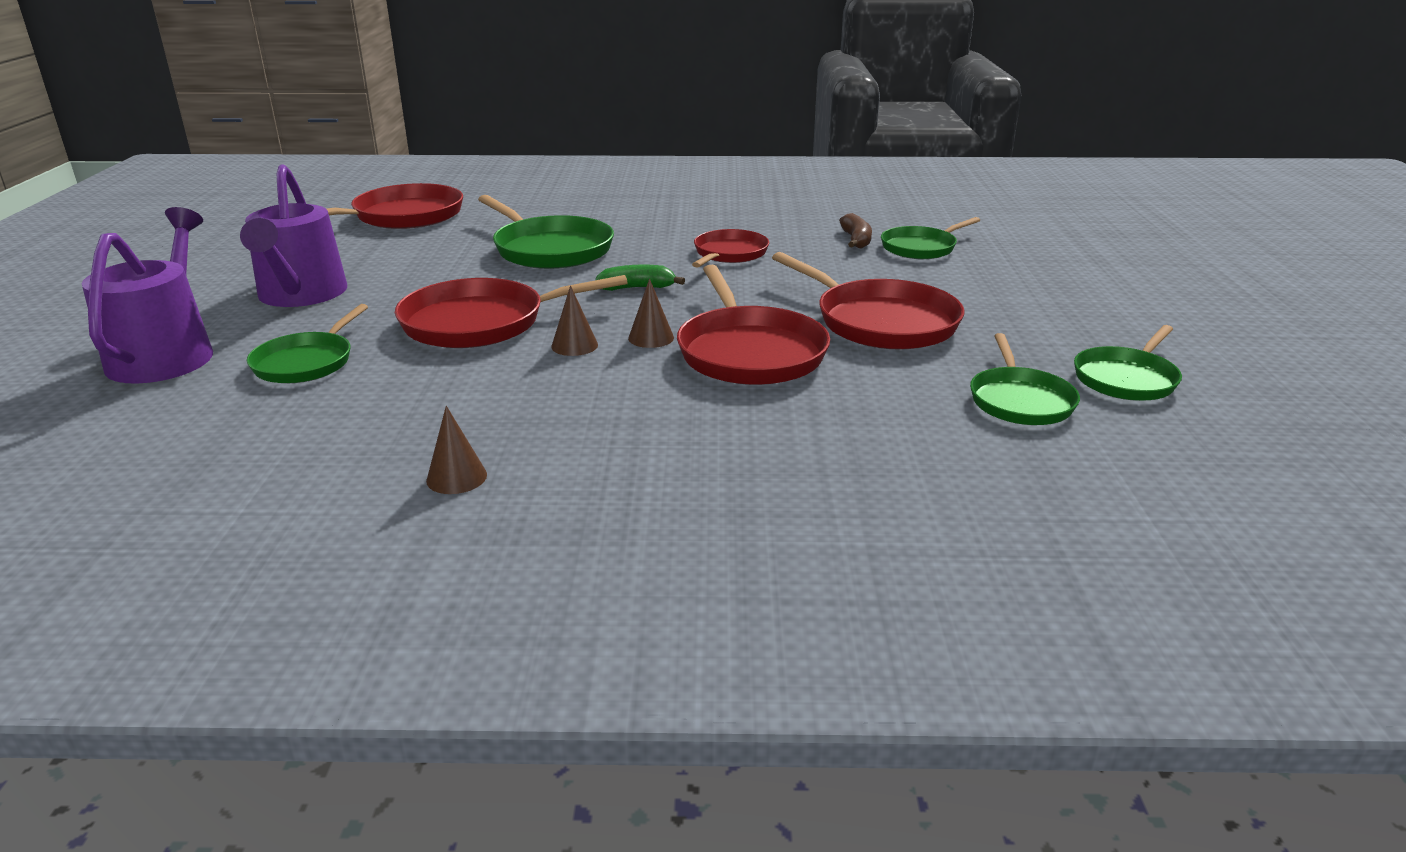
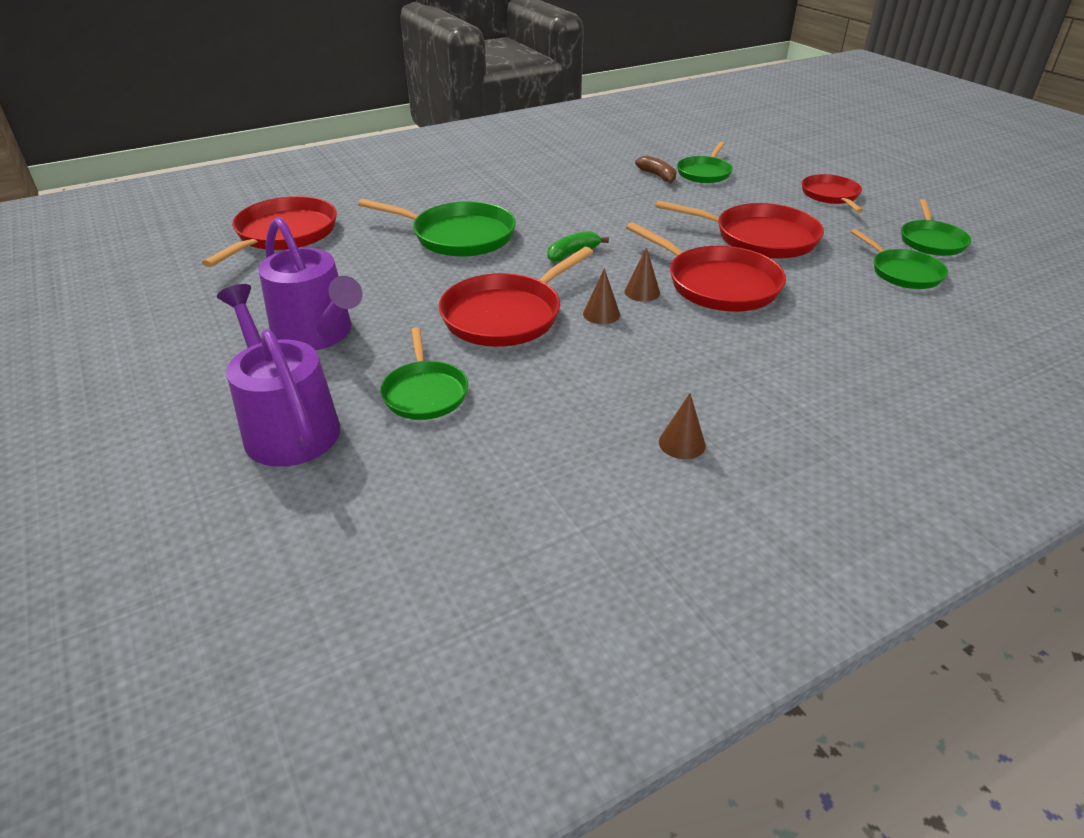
camera: 30 degrees left, 10 degrees up
red pan [692,229,769,268] -> red pan moved to [802,174,864,213]

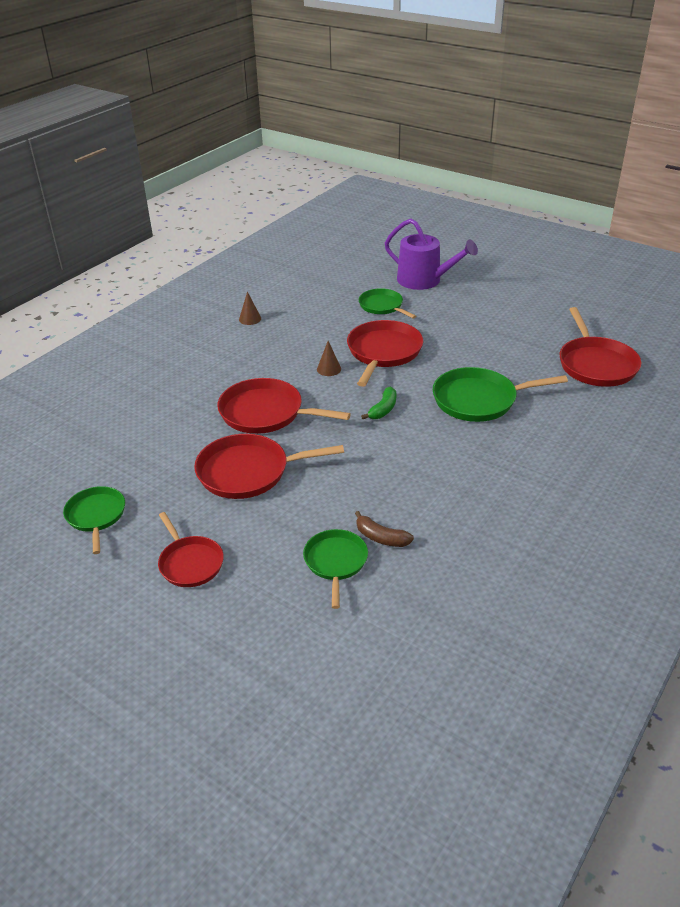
camera: 155 degrees right, 0 degrees up
purple watering can [258,217,363,350] -> none
brown cone [624,247,660,302] -> none
green pan [851,229,948,289] -> none

